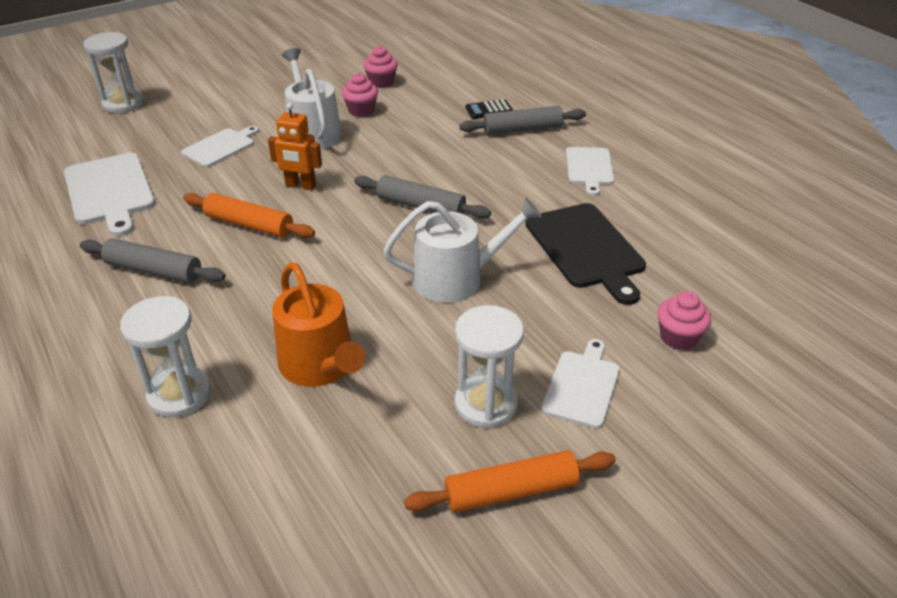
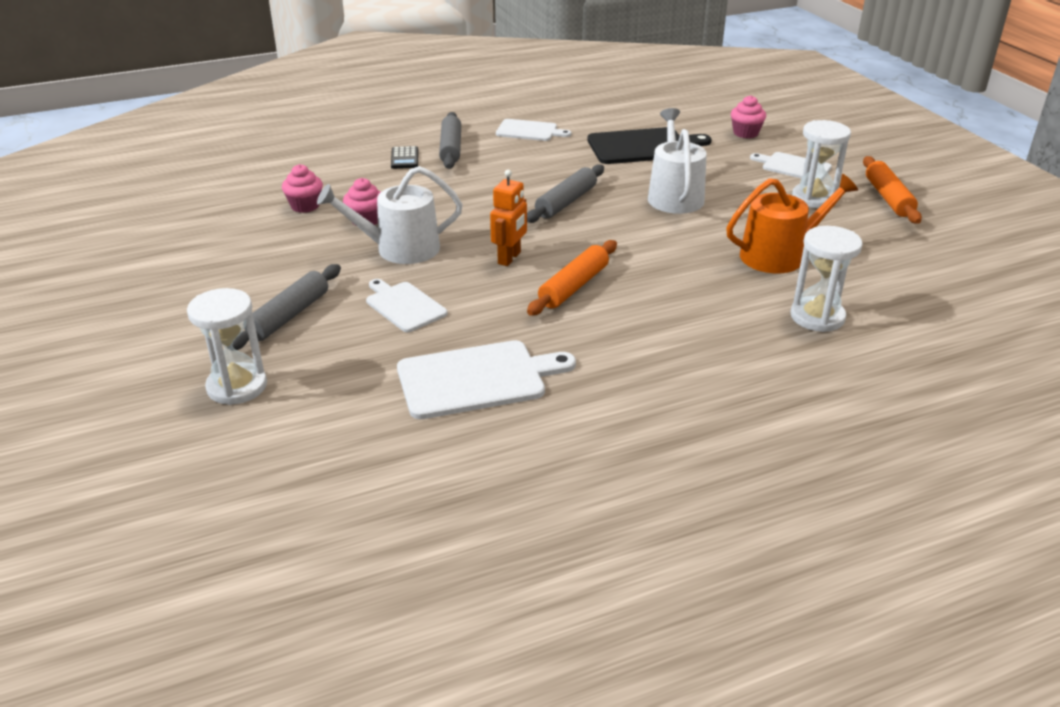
camera: 80 degrees left, 5 degrees down
grey rolling pin [80,238,226,283] -> grey rolling pin moved to [232,264,341,350]

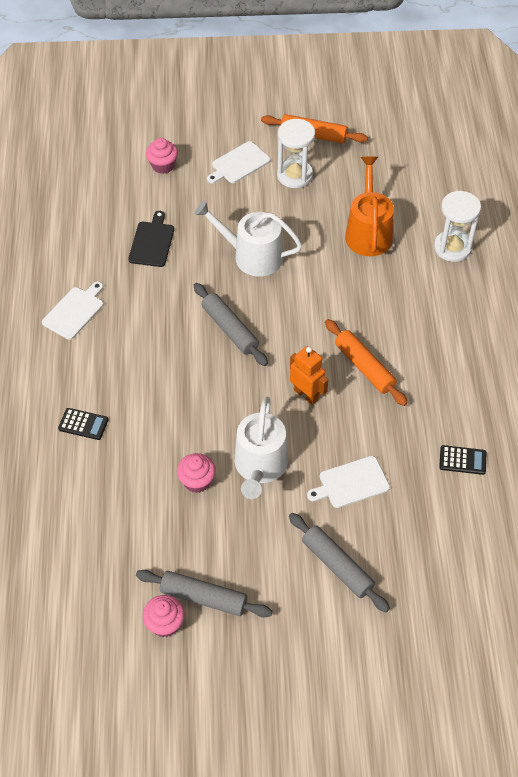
camera: 70 degrees left, 20 degrees up
white hourglass [187,288,267,405] -> none
pink cupcake [282,164,323,213] -> pink cupcake moved to [143,595,185,637]
white cutting board [397,340,576,419] -> black calculator [439,445,486,475]
grey rolling pin [439,112,461,169] -> grey rolling pin moved to [136,570,272,617]
black cutting board [587,127,712,164] -> black cutting board [128,211,174,267], size x0.62

